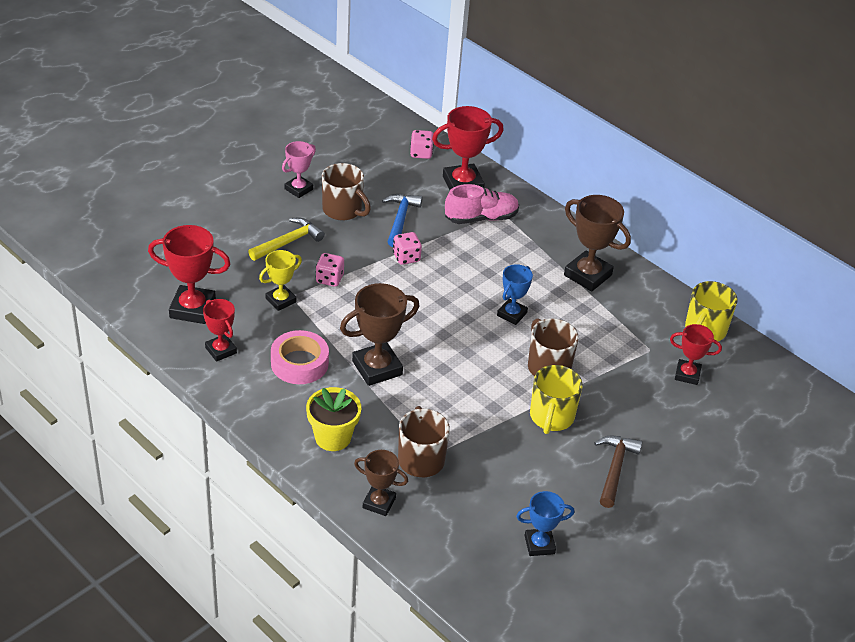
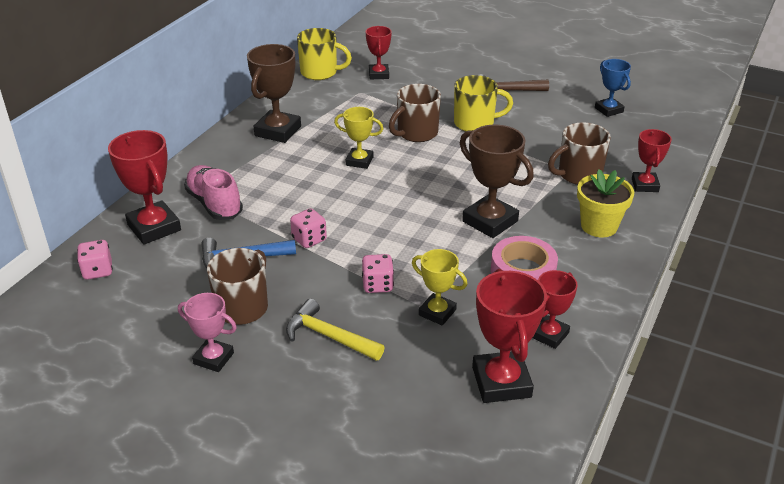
camera: 105 degrees left, 5 degrees down
brown trophy [354,450,408,516] -> red trophy [632,129,672,192]
blue trophy [497,264,533,325] -> yellow trophy [334,107,383,169]

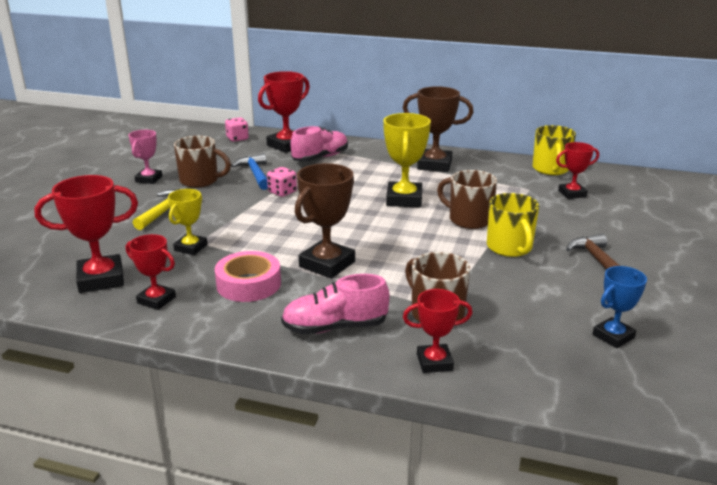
camera: 80 degrees right, 10 degrees down
yellow trophy [334,107,383,169] -> yellow trophy [383,113,431,207], size x1.63
pink dice [362,254,394,293] -> none
yellow flower pot [577,169,634,237] -> pink shoe [281,274,389,334]

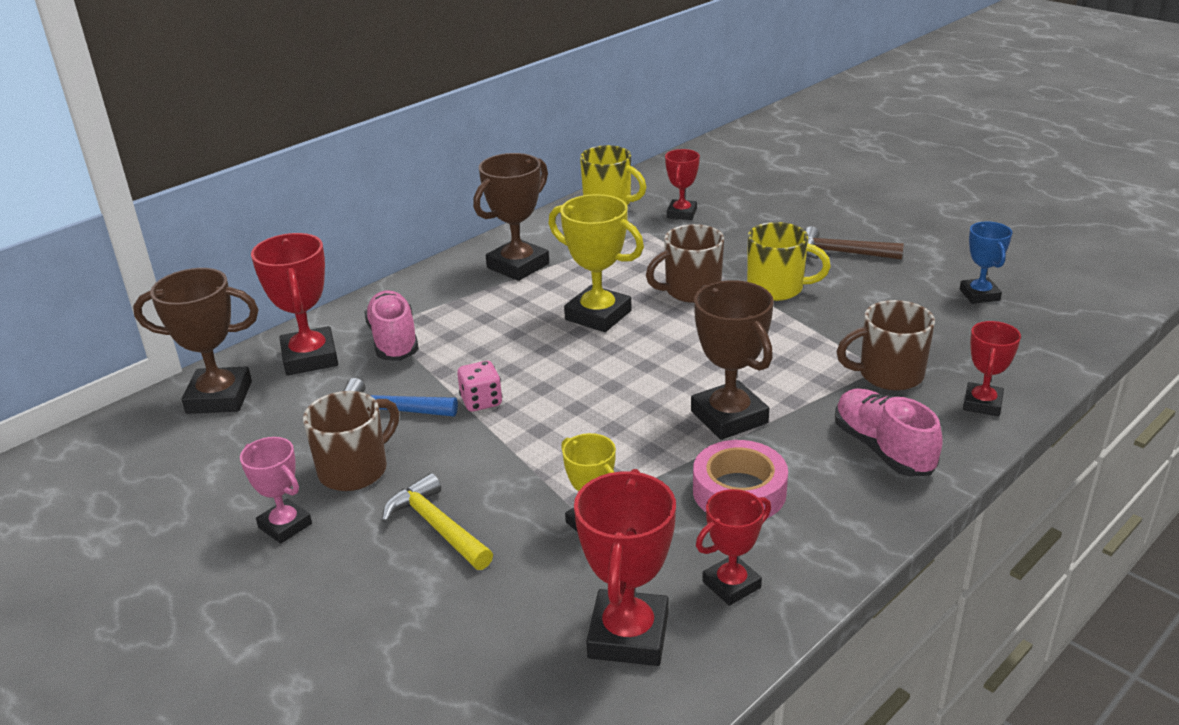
camera: 60 degrees left, 5 degrees up
pink dice [225,117,249,142] -> brown trophy [133,268,259,414]
pink shoe [281,274,389,334] -> pink shoe turned 135 degrees clockwise [835,388,943,476]

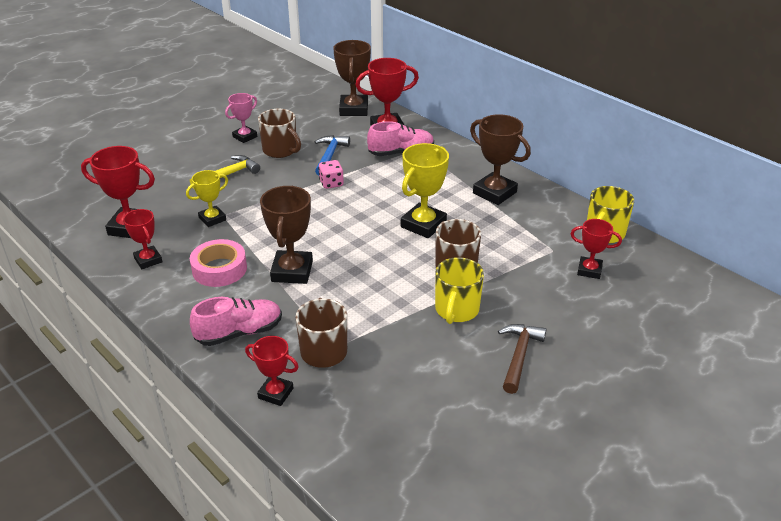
camera: 90 degrees right, 5 degrees up
brown trophy [691,280,774,440] -> brown trophy turned 60 degrees counterclockwise [260,186,313,284]
blue trophy [960,221,1013,304] -> none

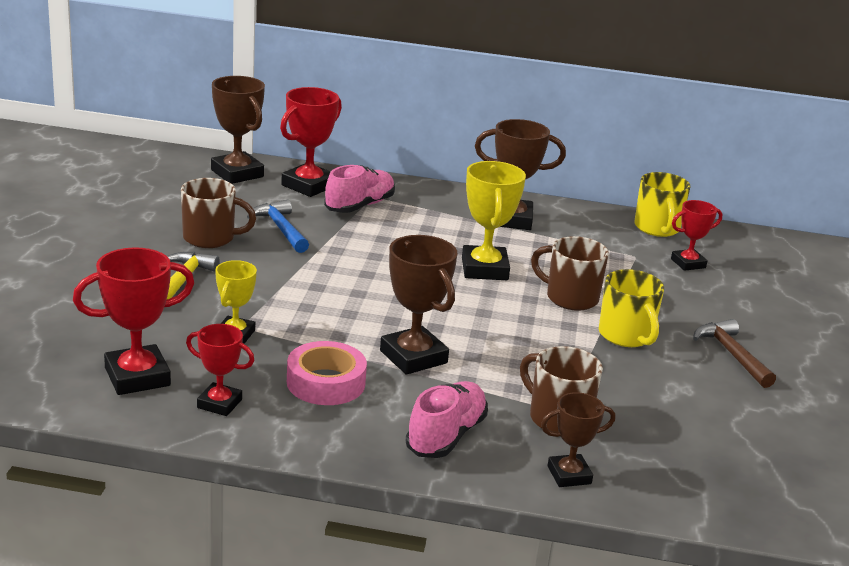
camera: 40 degrees left, 10 degrees down
pink trophy [225,93,257,143] -> none
red trophy [245,336,299,406] -> brown trophy [541,392,615,487]
pink dice [318,160,344,189] -> none

